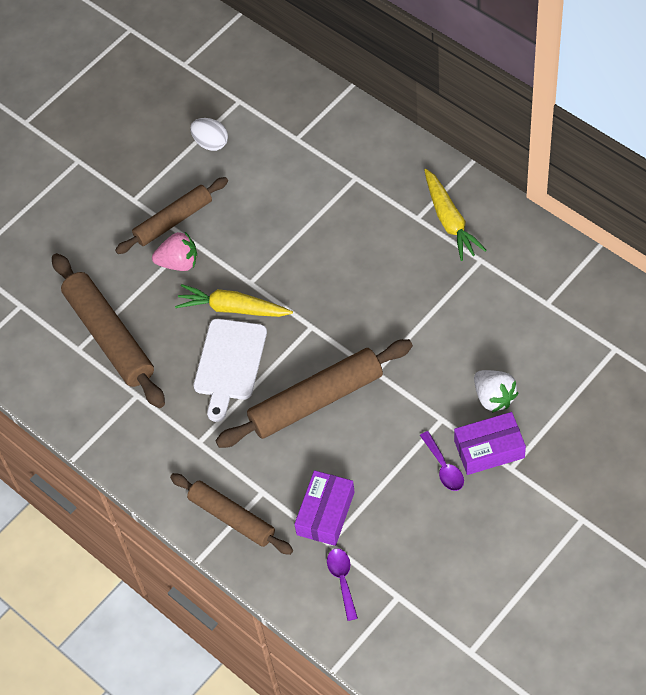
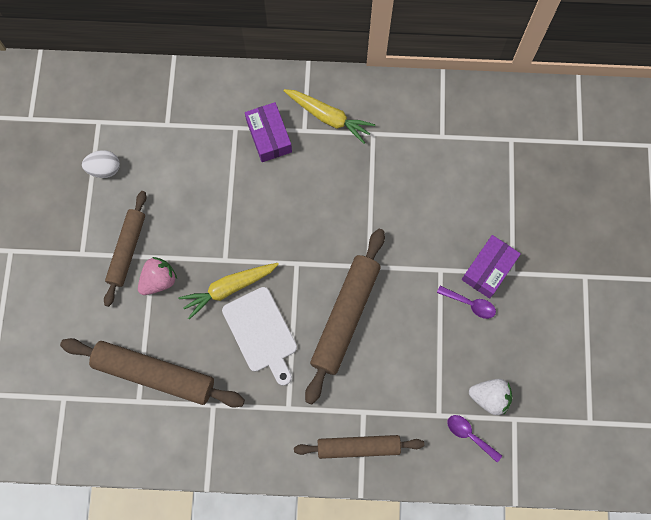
camera: 45 degrees left, 15 degrees up
purple box [294,470,355,546] -> purple box moved to [245,102,292,162]
white strawberry [474,370,518,413] -> white strawberry moved to [469,379,512,415]

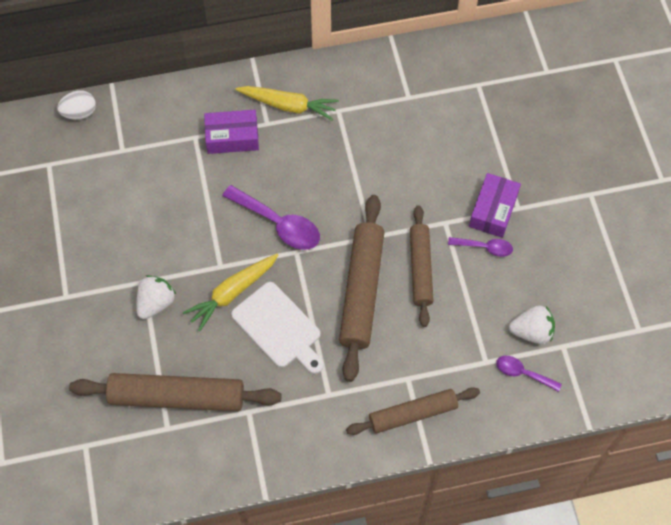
camera: 15 degrees left, 10 degrees down
white egg [82,150,120,178] -> white egg moved to [57,90,96,120]
brown rolling pin [104,191,147,307] -> brown rolling pin moved to [410,205,433,327]
pink strawberry [138,257,177,295] -> white strawberry [136,275,176,319]
purple box [245,102,292,162] -> purple box turned 60 degrees counterclockwise [204,110,259,154]
none -> purple spoon [222,185,320,250]

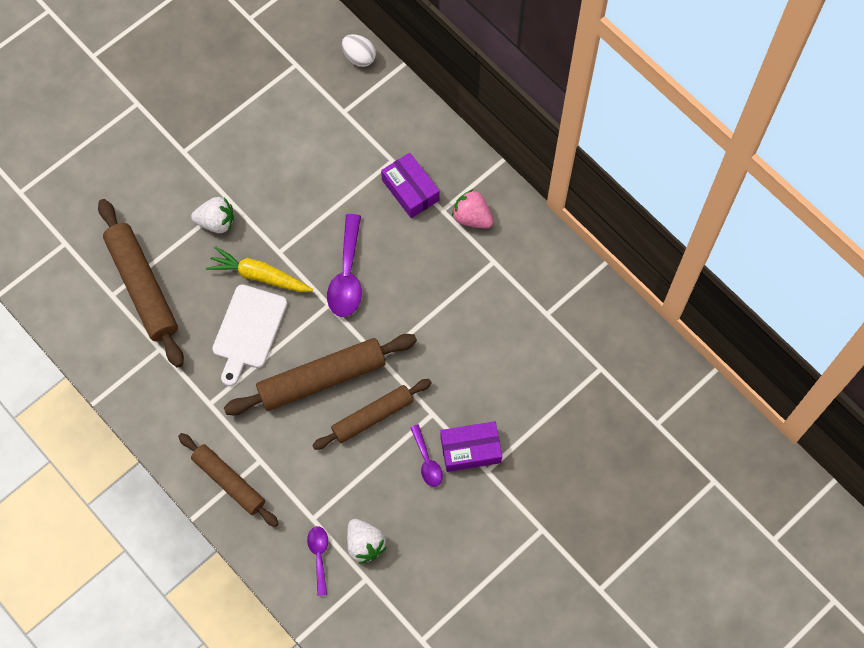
camera: 60 degrees right, 5 degrees up
yellow carrot [235,86,339,121] -> pink strawberry [452,189,493,228]

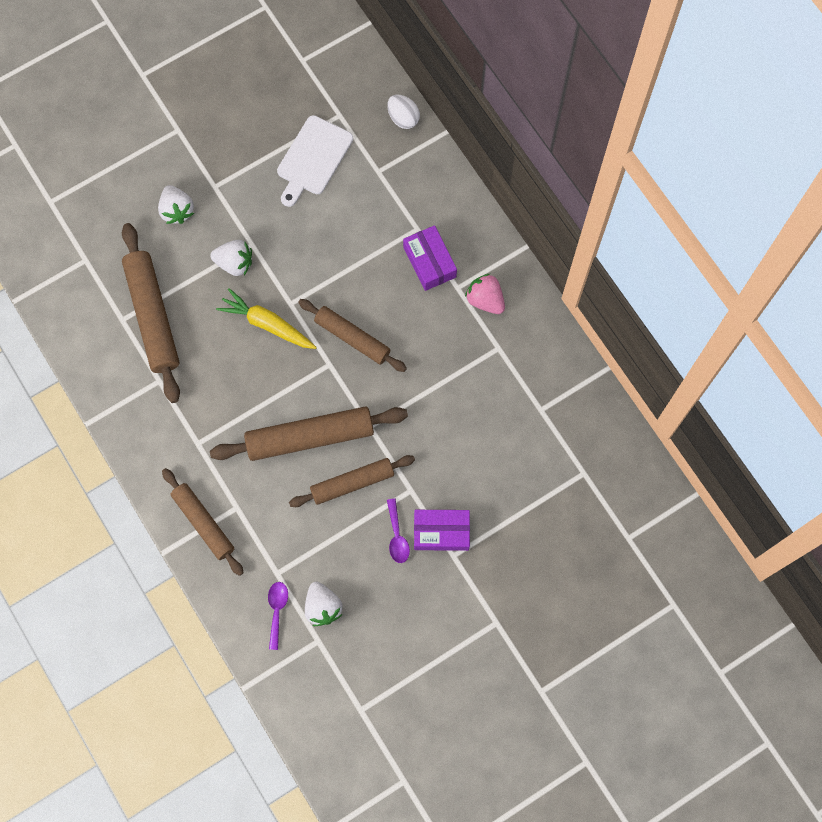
camera: 10 degrees right, 5 degrees up
white cutting board [212,284,287,386] -> white cutting board moved to [277,115,353,207]
purple spoon [327,214,362,317] -> brown rolling pin [298,299,407,372]
none -> white strawberry [158,185,194,224]

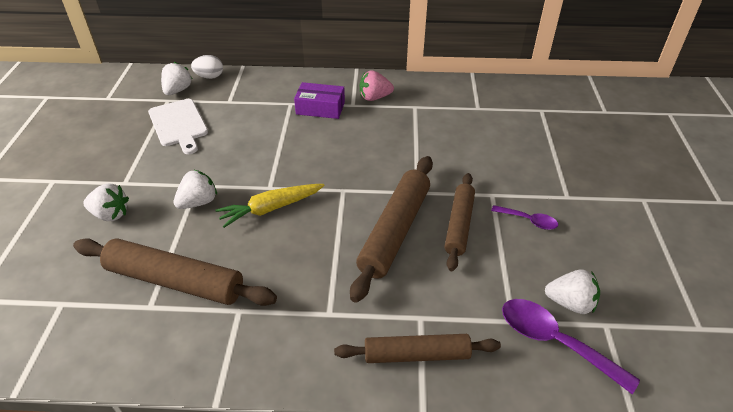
camera: 55 degrees left, 30 degrees down
purple spoon [268,582,288,650] -> purple spoon [502,299,640,394], size x1.76
brown rolling pin [298,299,407,372] -> none
purple box [414,510,470,551] -> none
none -> white strawberry [161,62,192,95]

